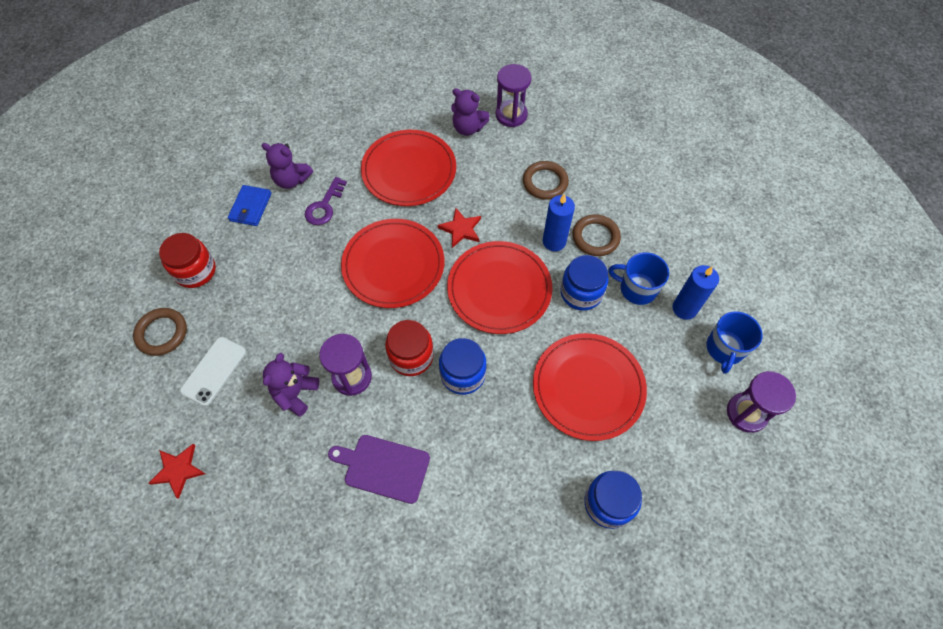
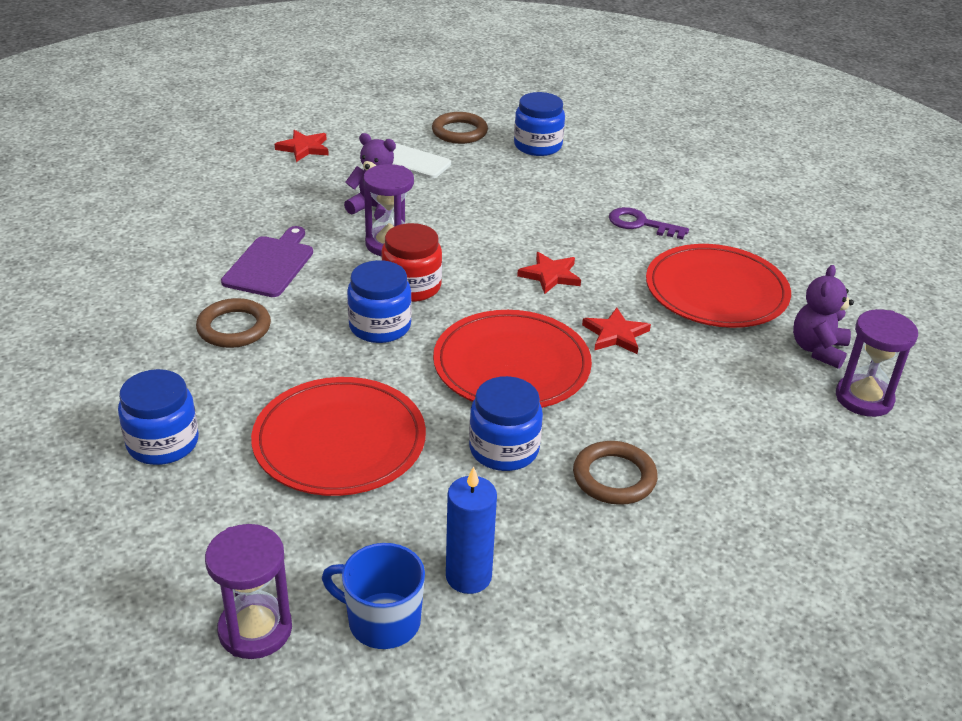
camera: 90 degrees right, 25 degrees down
red jar [159,233,216,288] -> blue jar [514,92,565,156]
blue wallet [228,185,271,226] -> none
purple teddy bear [261,143,313,189] -> none
red plate [341,219,444,308] -> red star [517,252,581,294]
brown ring [523,161,569,200] -> brown ring moved to [196,298,271,348]
blue candle [543,194,575,251] -> none
blue mug [608,252,669,305] -> none

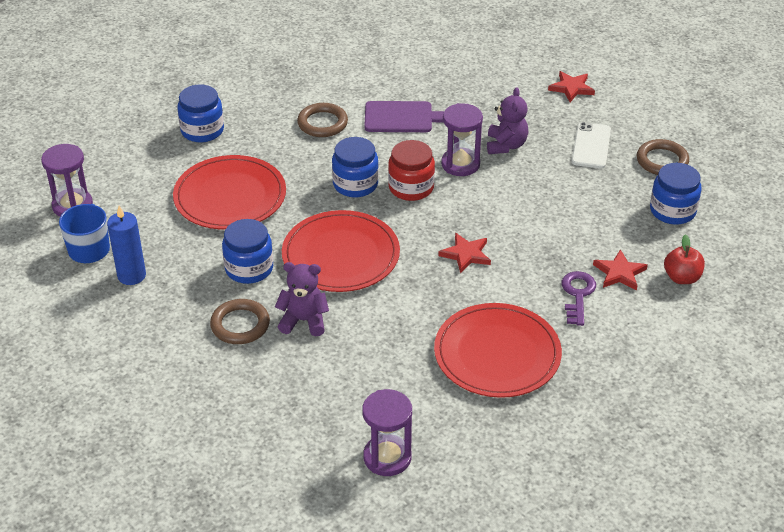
camera: 75 degrees right, 5 degrees up
red star [582,308,651,354] -> red star moved to [593,249,648,290]
purple teddy bear [793,265,854,369] -> purple teddy bear moved to [275,262,329,336]
none -> red apple [664,234,705,284]

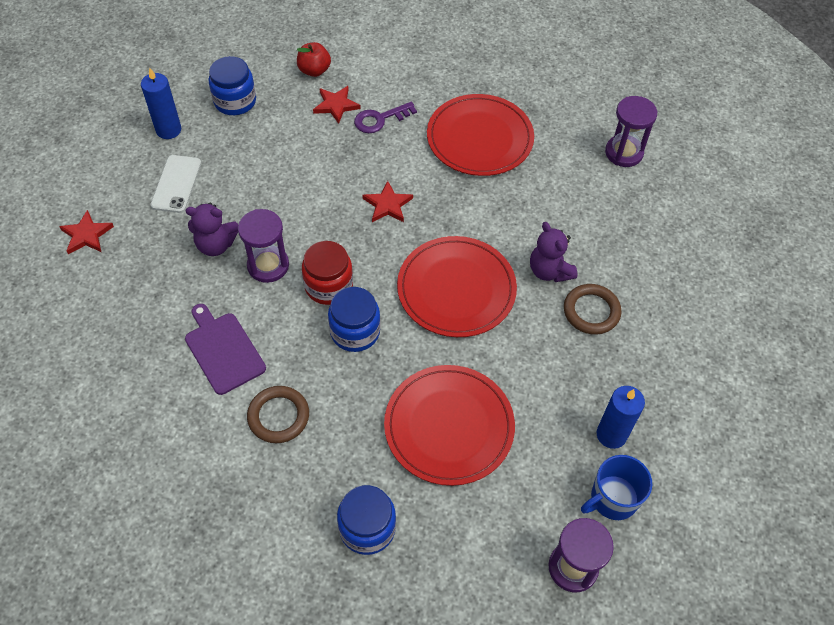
camera: 125 degrees left, 15 degrees up
blue jar [222,219,273,284] -> none
purple teddy bear [487,87,528,154] -> purple teddy bear turned 150 degrees counterclockwise [186,203,238,256]
white phone [572,122,611,168] -> white phone turned 60 degrees counterclockwise [150,155,201,213]
brown ring [637,139,689,175] -> blue candle [141,68,181,139]

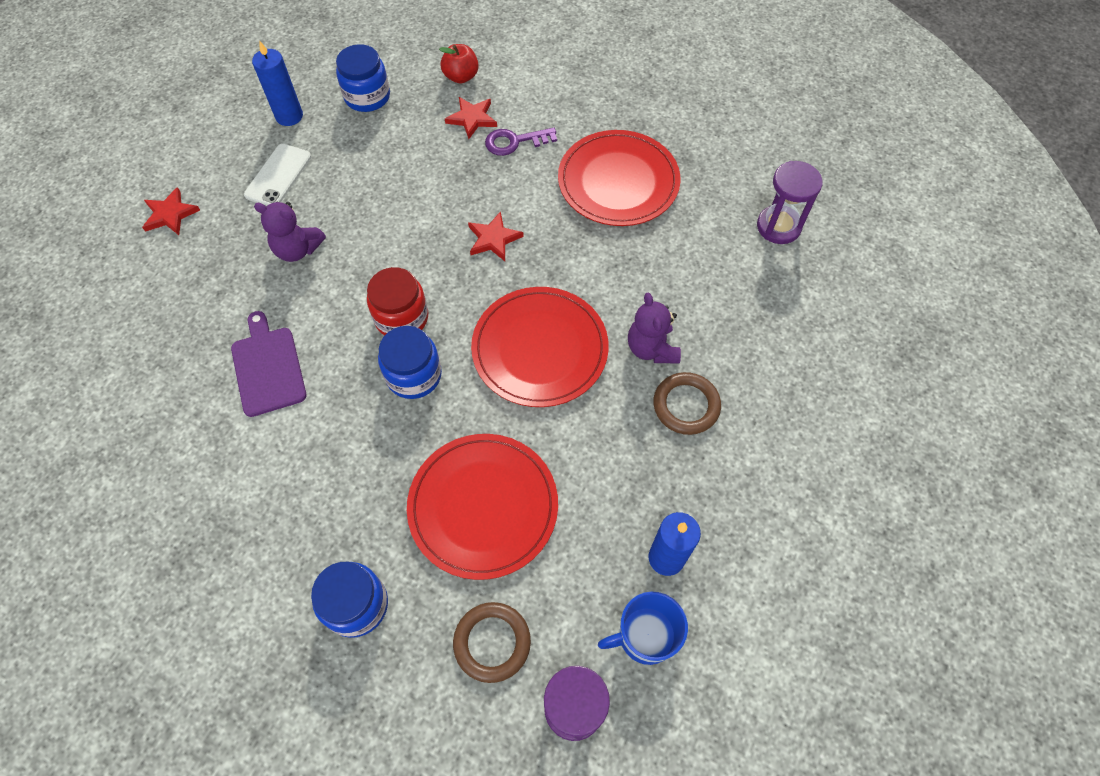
camera: 15 degrees right, 5 degrees up
purple hourglass [238,209,289,283] -> none
brown ring [247,386,309,443] -> brown ring moved to [453,602,531,683]

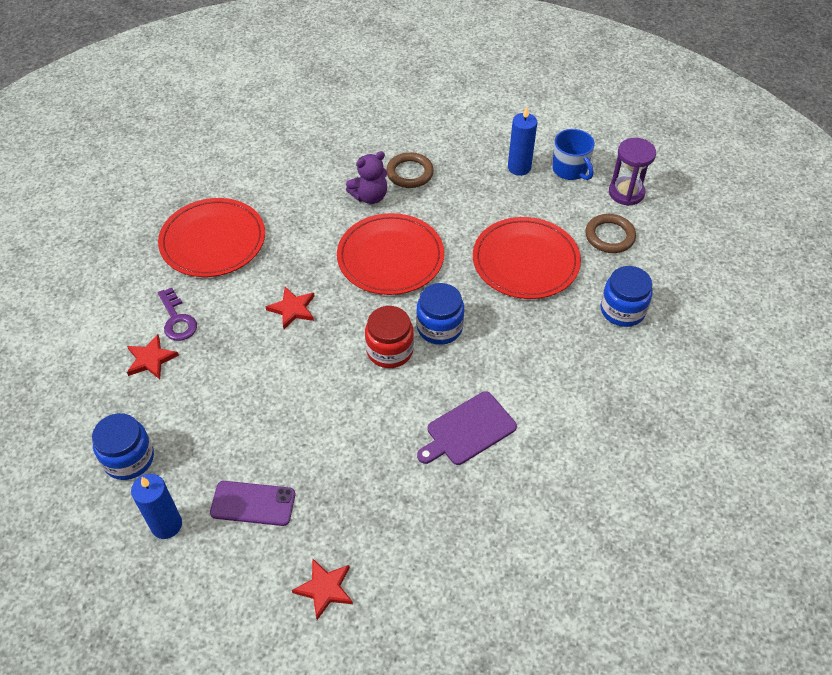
camera: 105 degrees left, 10 degrees down
white phone [244,144,311,206] -> purple phone [210,481,295,526]
purple teddy bear [254,202,326,262] -> none
red apple [439,44,479,84] -> none
purple hourglass [757,161,823,244] -> none

